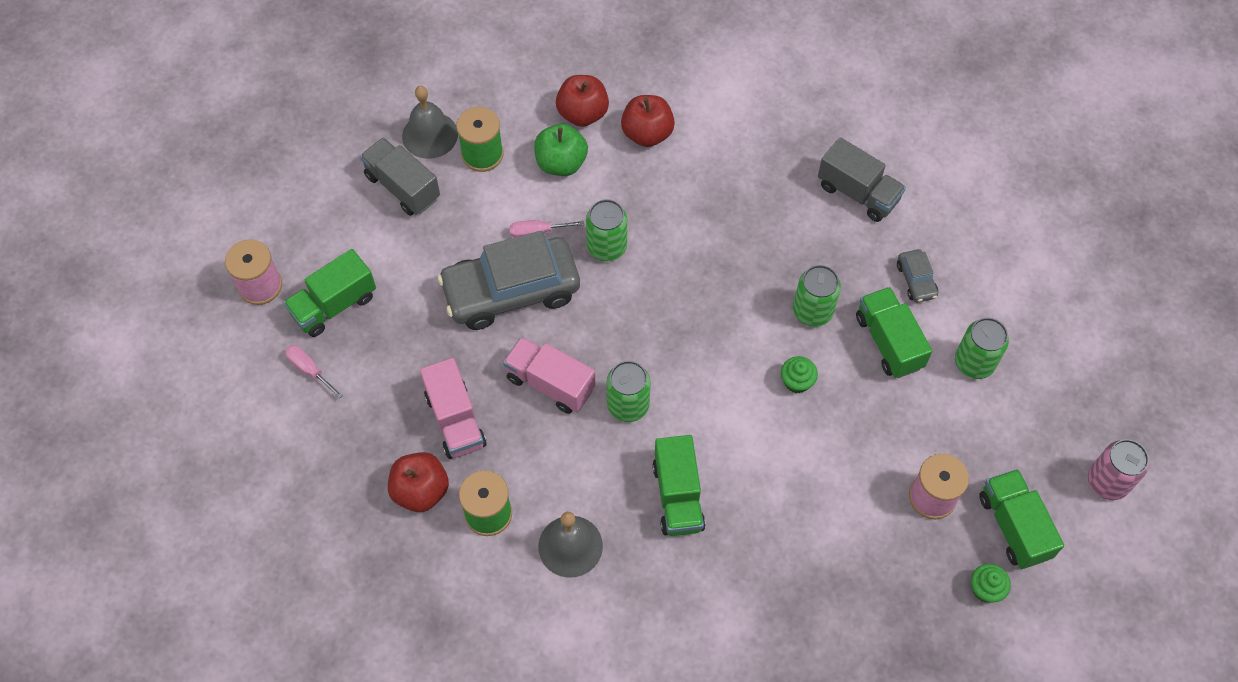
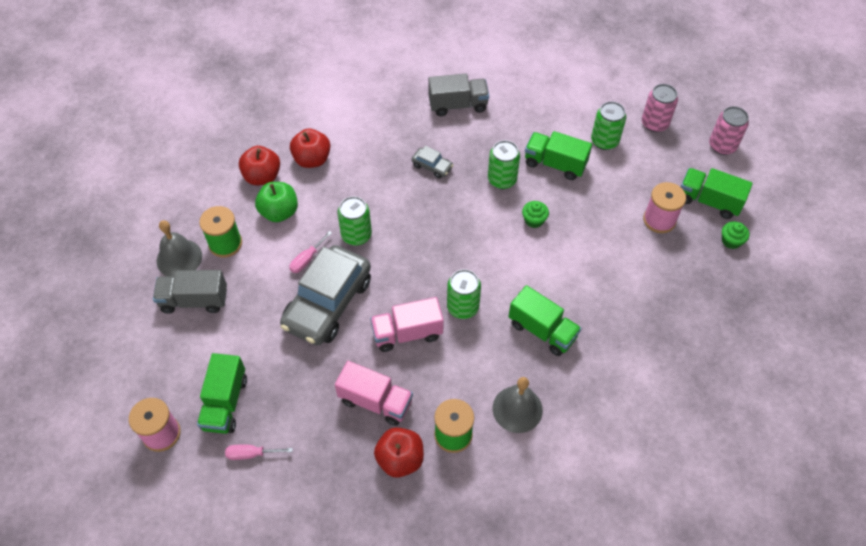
camera: 45 degrees left, 5 degrees down
grey car [897,249,938,302] -> grey car moved to [412,145,453,179]
none -> pink can [642,84,678,132]

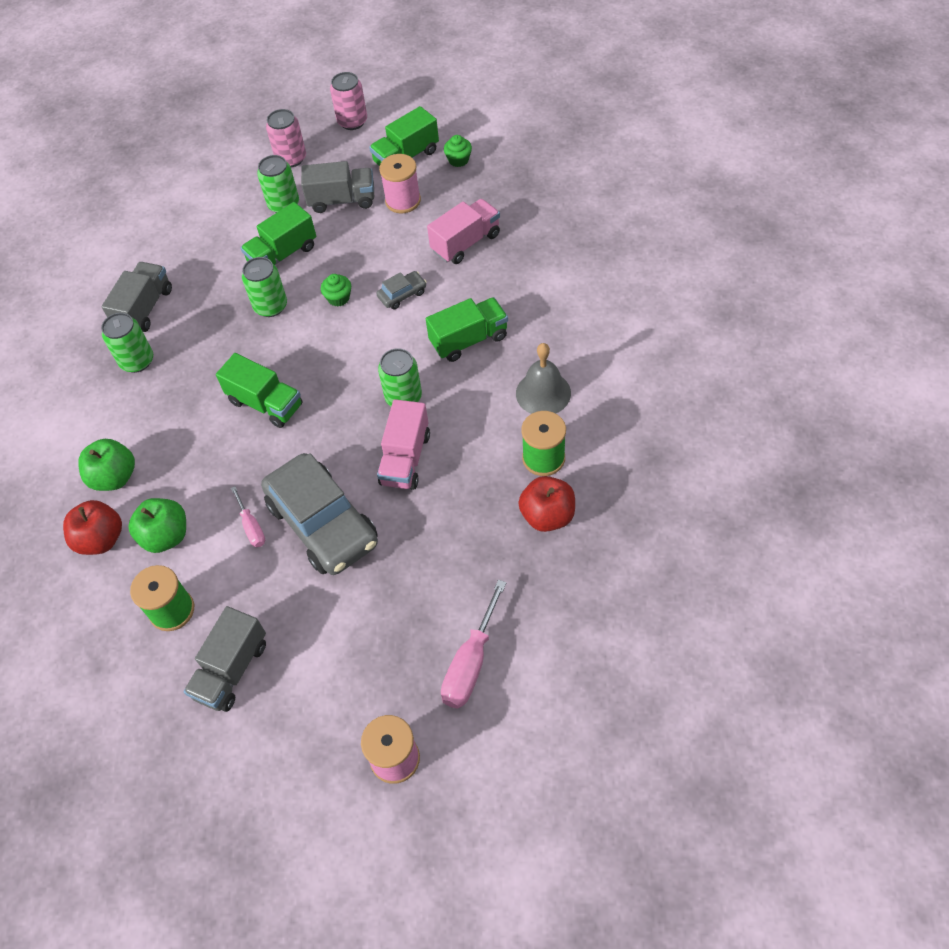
camera: 60 degrees left, 0 degrees up
grey bell [157,220,202,277] -> none
green truck [197,353,247,434] -> green truck moved to [216,353,303,428]
pink screwdriver [225,445,293,460] -> pink screwdriver [441,580,507,709], size x1.70
red apple [290,129,330,168] -> green apple [78,439,135,491]
pink truck [335,361,413,426] -> pink truck moved to [427,199,500,264]
green can [338,196,372,246] -> green can moved to [101,313,153,373]
grey car [412,145,453,179] -> grey car moved to [376,271,427,310]
none -> grey truck [301,161,374,213]

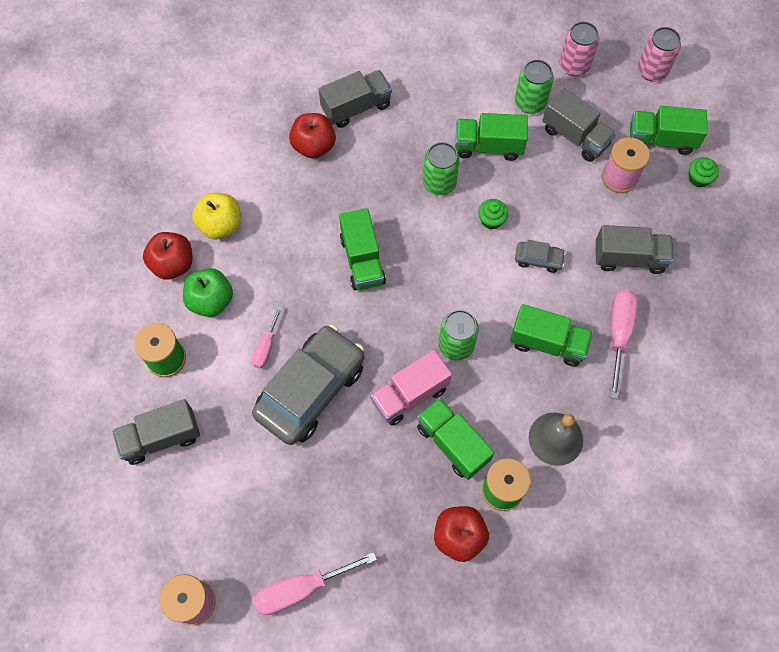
camera: 40 degrees right, 10 degrees up
green apple [78,439,135,491] -> yellow apple [192,193,241,239]
green can [101,313,153,373] -> red apple [289,113,336,159]
grey car [261,453,378,575] -> grey car turned 150 degrees counterclockwise [252,325,364,445]
pink truck [427,199,500,264] -> grey truck [595,225,674,274]
none -> green truck [417,398,494,480]
none -> pink screwdriver [610,289,638,399]

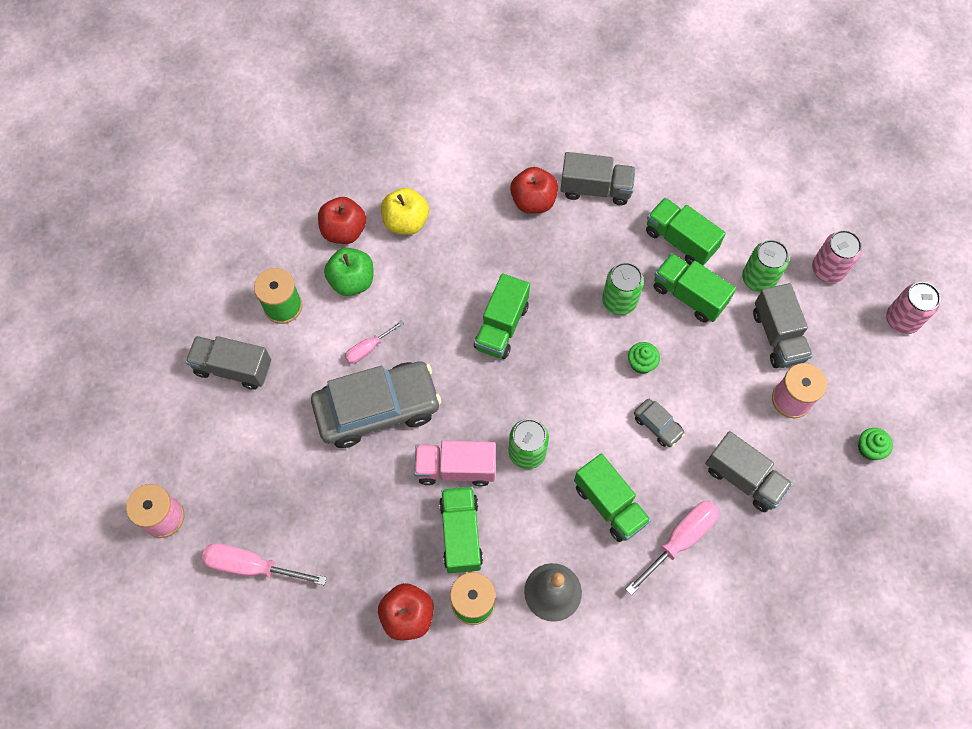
camera: 35 degrees right, 0 degrees up
green truck [630,106,708,155] -> green truck moved to [646,198,726,266]

